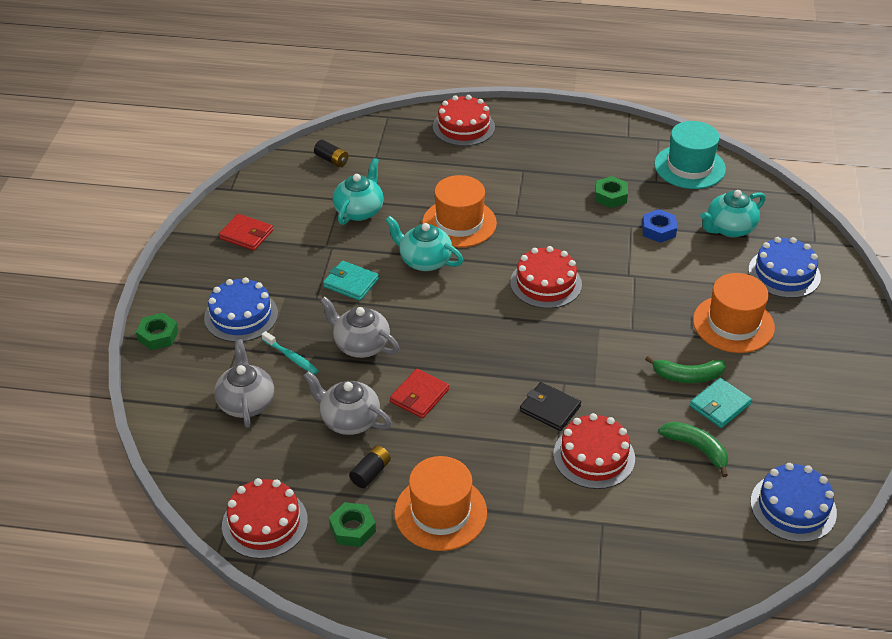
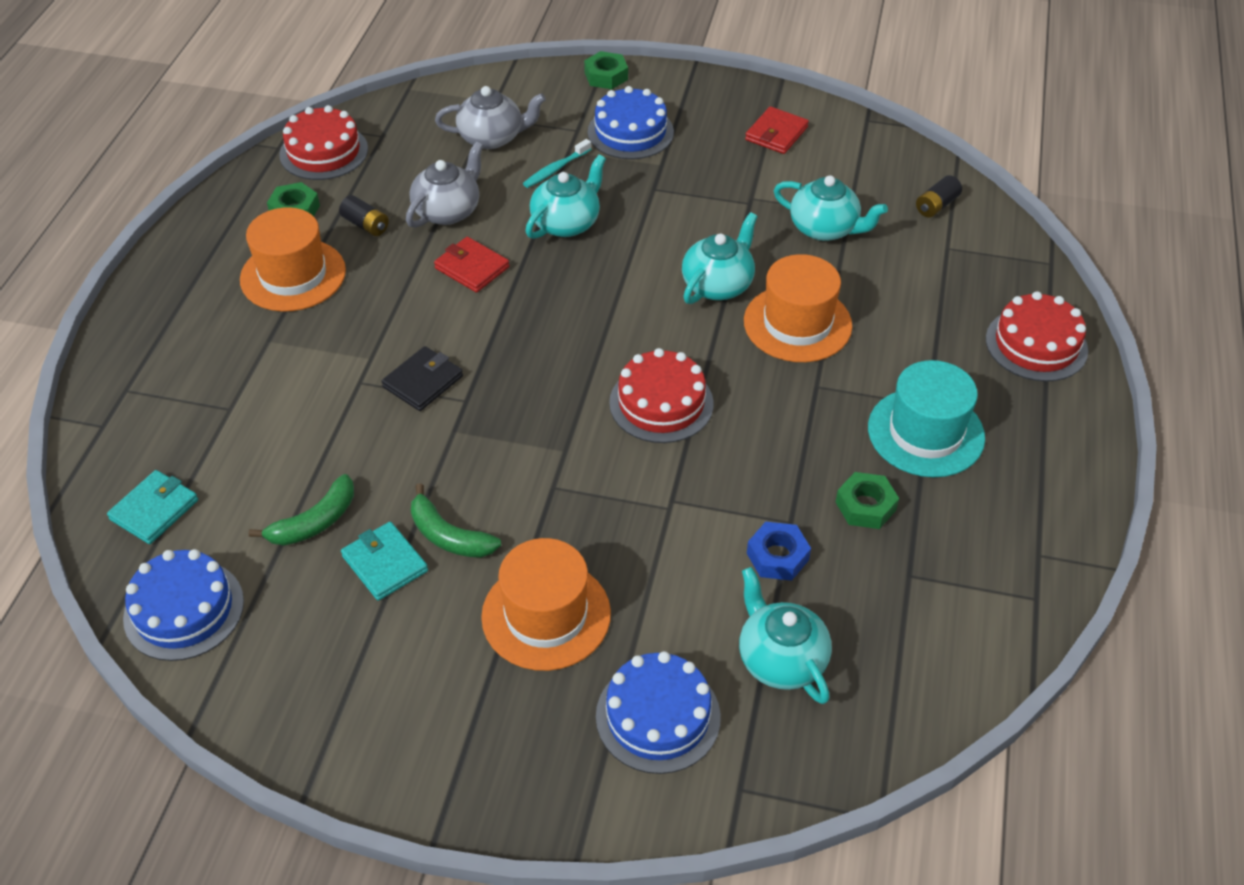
camera: 95 degrees right, 5 degrees up
grey teapot [320,296,399,358] -> turquoise teapot [525,154,606,239]
turquoise wallet [323,261,379,301] -> turquoise wallet moved to [107,470,198,544]
red cake [553,413,635,489] -> none
green banana [645,356,725,383] -> green banana turned 60 degrees counterclockwise [411,483,501,558]
turquoise hat [654,121,726,189] -> turquoise hat moved to [868,360,985,477]

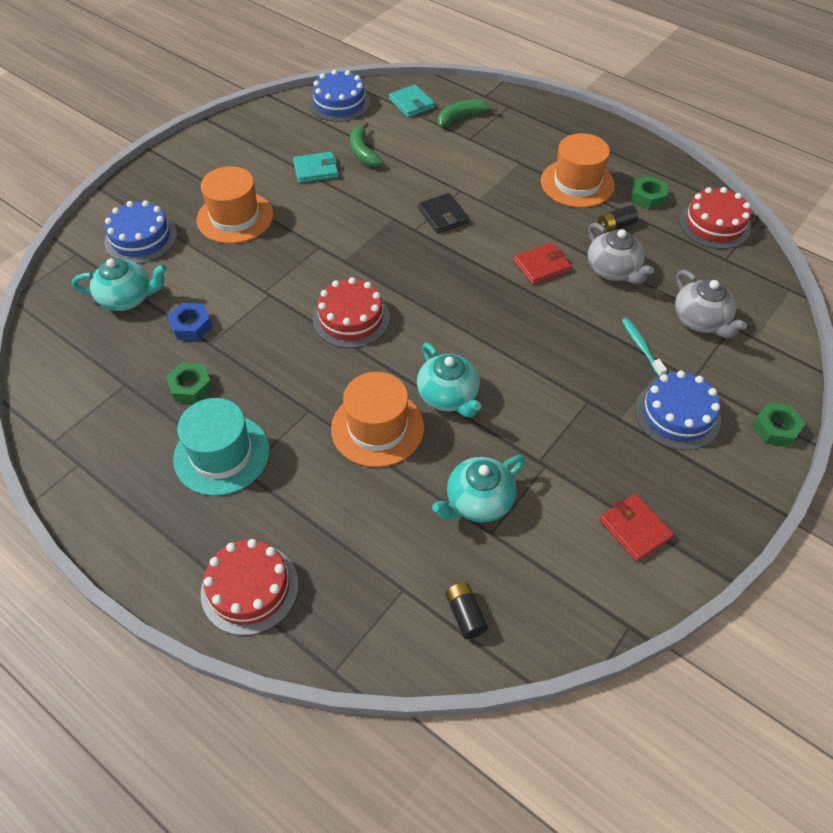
camera: 115 degrees right, 5 degrees up
green banana [411,483,501,558] -> green banana moved to [437,99,497,127]
grey teapot [435,86,546,149] -> grey teapot turned 45 degrees counterclockwise [675,270,747,338]
turquoise teapot [525,154,606,239] -> none

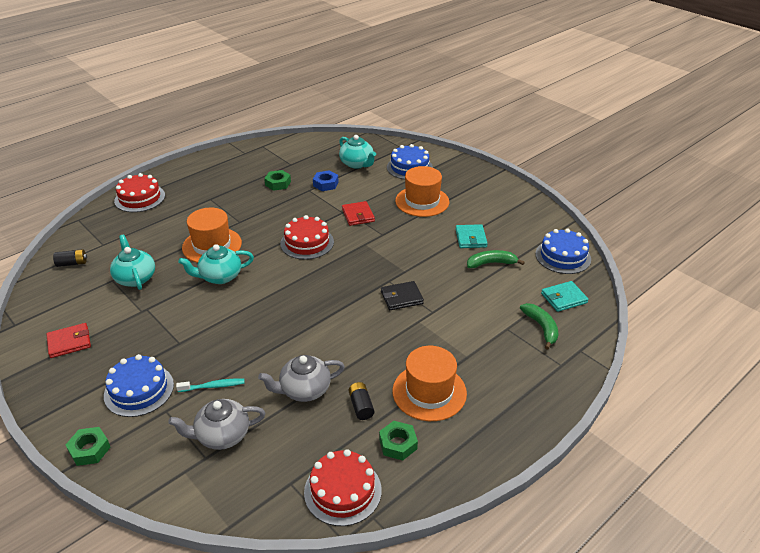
camera: 100 degrees right, 15 degrees down
turquoise teapot [72,258,167,311] -> turquoise teapot turned 45 degrees counterclockwise [339,135,376,169]
turquoise hat [173,398,270,496] -> none
red wallet [514,243,571,284] -> red wallet moved to [342,201,375,226]

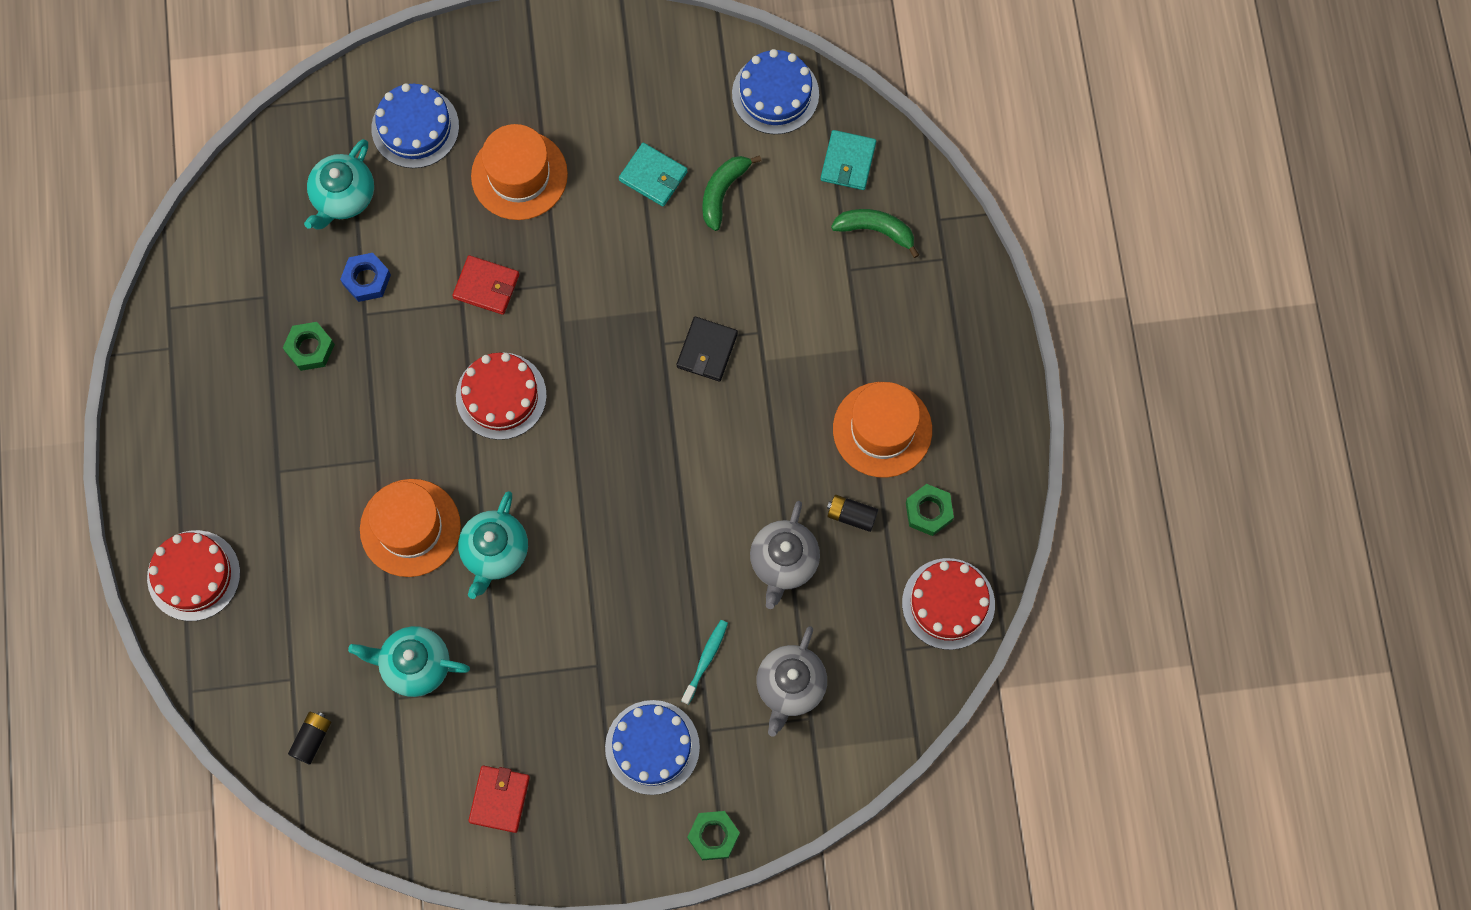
camera: 55 degrees left, 35 degrees up
turquoise teapot [339,135,376,169] -> turquoise teapot turned 120 degrees clockwise [304,139,374,230]

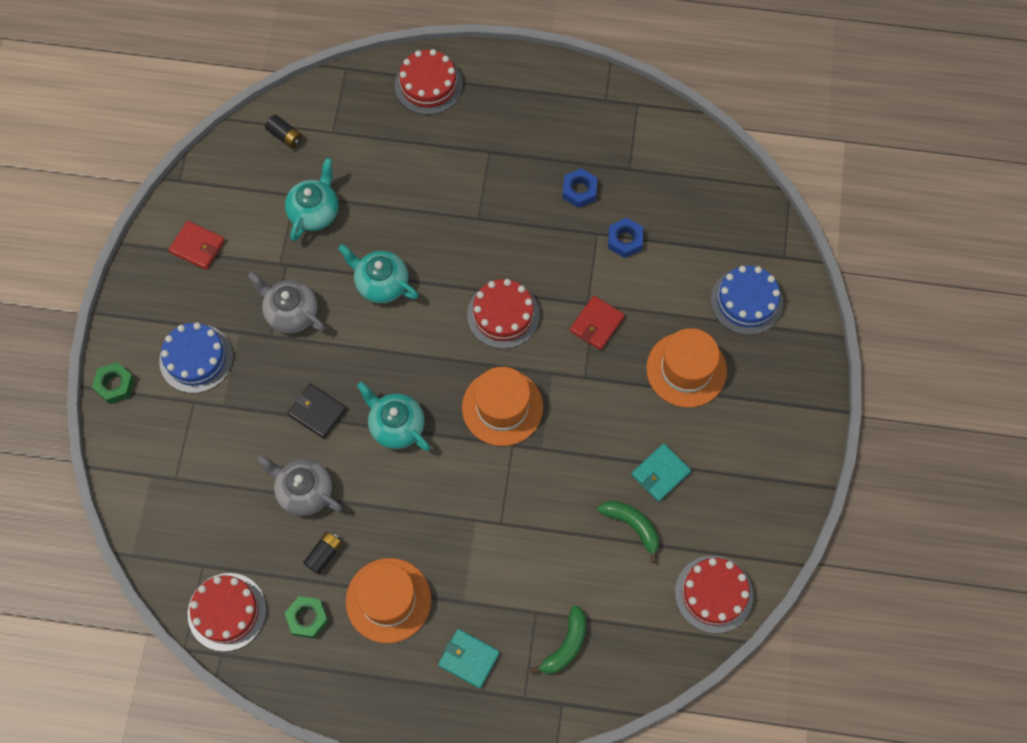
camera: 105 degrees right, 5 degrees down
green nut [283,322,335,371] -> blue nut [562,168,597,208]
turquoise teapot [304,139,374,230] -> turquoise teapot moved to [357,382,430,451]
orange hat [360,479,461,577] -> orange hat moved to [462,367,543,446]
black wallet [677,317,738,382] -> black wallet moved to [288,384,347,439]
turquoise toothbrush [682,620,728,705] -> none
blue cake [732,49,819,134] -> red cake [675,556,753,633]
grey teapot [757,626,827,737] -> grey teapot moved to [248,272,325,333]
turquoise wallet [821,130,876,190] -> turquoise wallet moved to [438,629,500,688]

